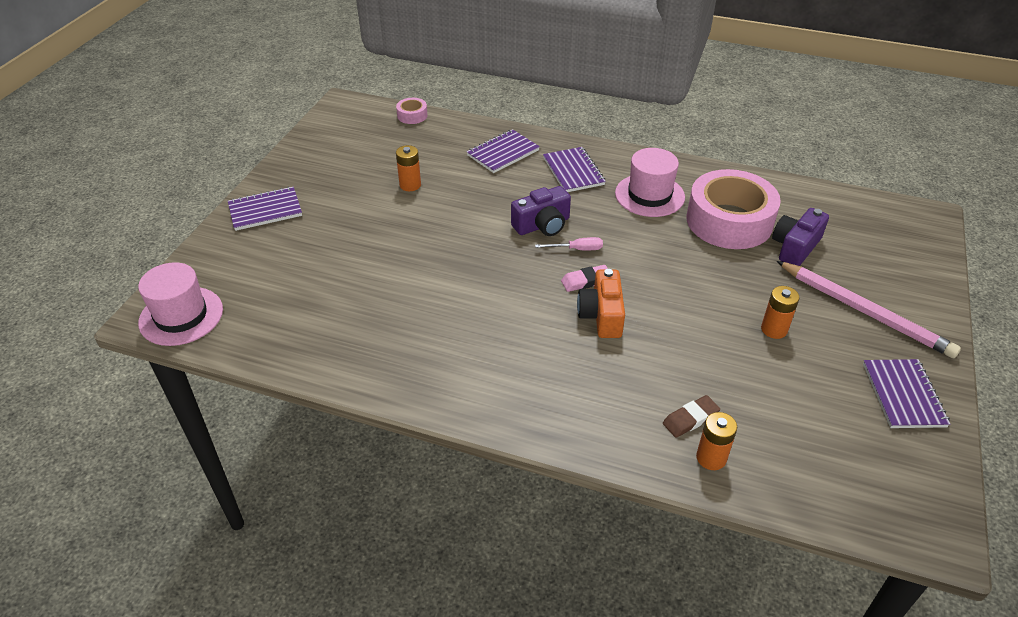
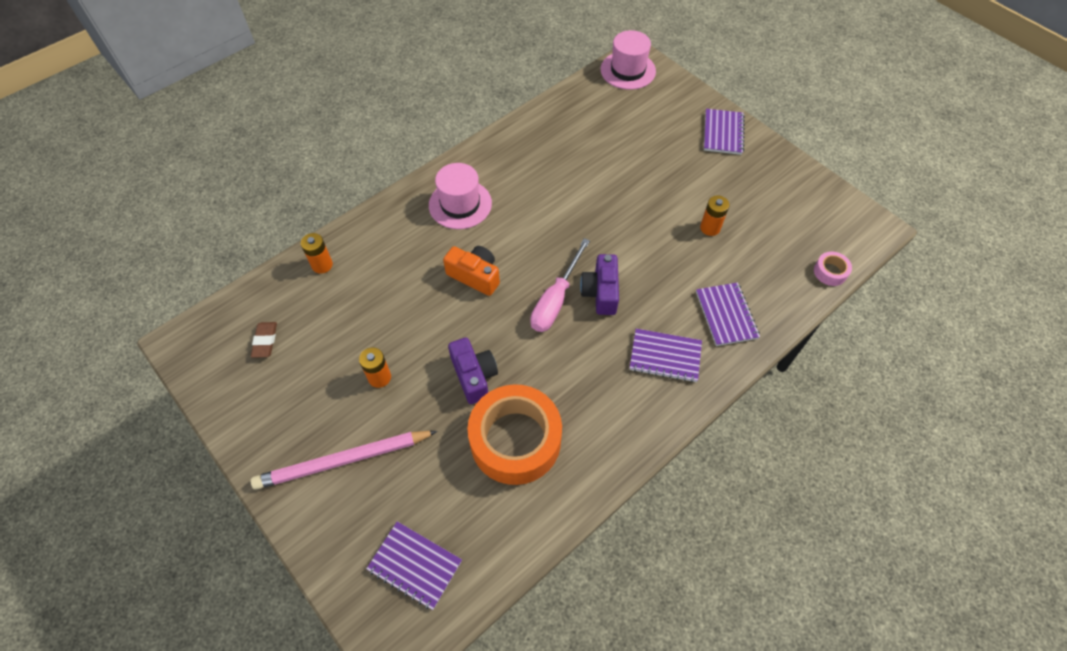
camera: 120 degrees right, 15 degrees up
pink screwdriver [535,237,603,250] -> pink screwdriver [530,238,590,332], size x1.91
pink eraser [561,265,608,292] -> none
pink hat [615,148,685,217] -> pink hat moved to [429,163,492,229]
brown eraser [663,395,720,438] -> brown eraser moved to [251,322,277,358]
pink tape [687,169,781,249] -> orange tape [468,384,562,485]
purple camera [772,208,829,266] -> purple camera moved to [448,337,498,404]
purple notebook [863,359,950,428] -> purple notebook moved to [366,521,462,610]

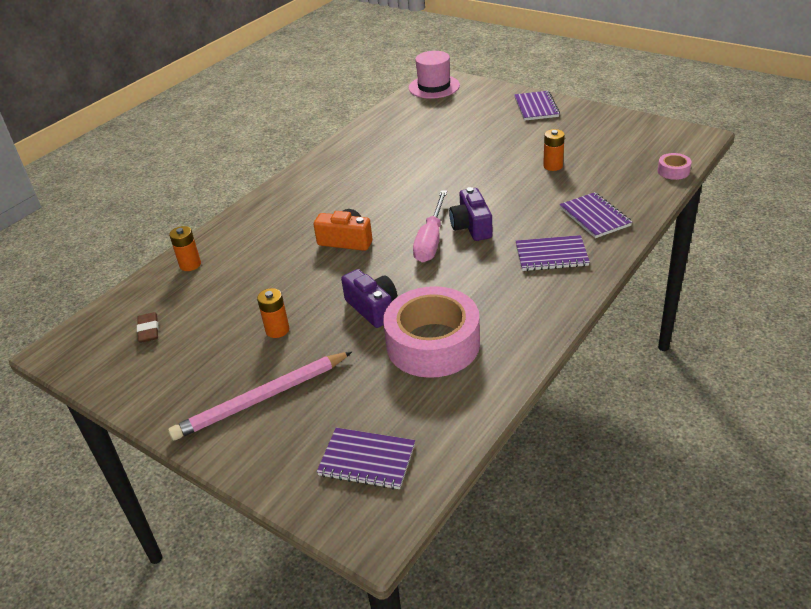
camera: 10 degrees left, 20 degrees down
pink hat [429,163,492,229] -> none
orange tape [468,384,562,485] -> pink tape [383,286,480,378]

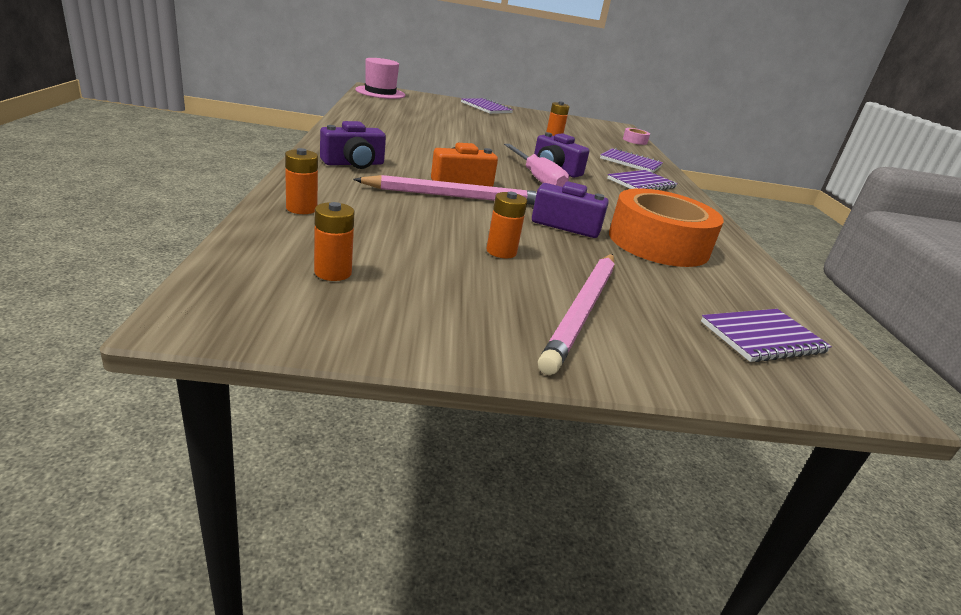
camera: 45 degrees left, 10 degrees down
brown eraser [137,312,159,343] -> orange battery [314,202,355,281]
pink tape [383,286,480,378] -> orange tape [609,188,724,267]
none -> purple camera [320,121,386,169]
none -> pink pencil [353,175,537,205]

